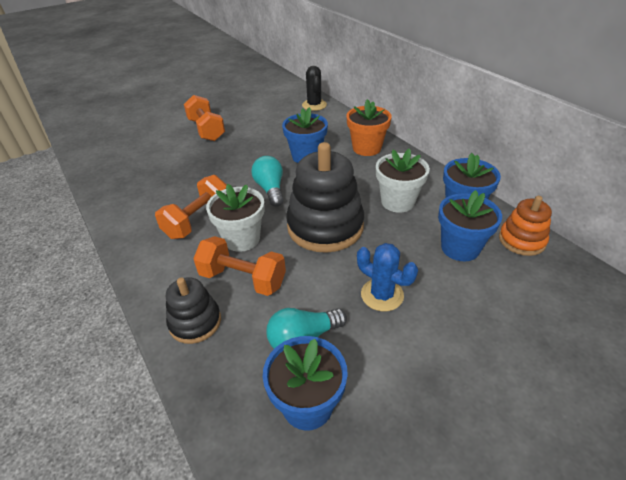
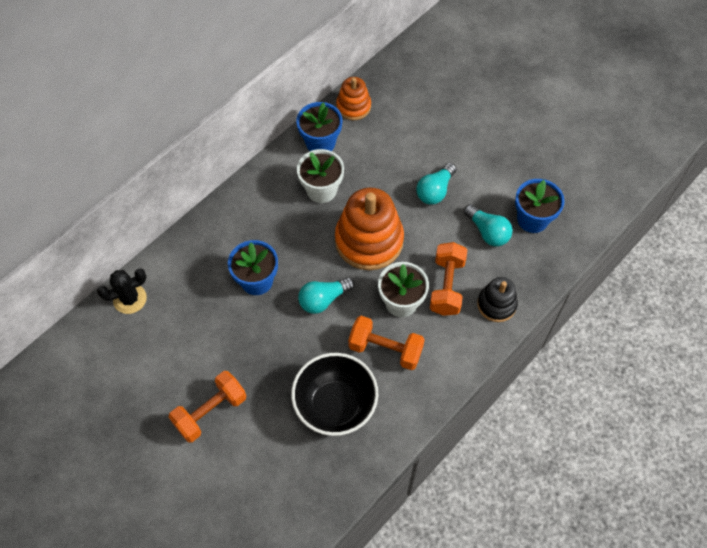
camera: 105 degrees left, 20 degrees up
black stacking toy [286,142,364,253] -> orange stacking toy [335,187,404,270]
orange flower pot [347,99,392,156] -> none
blue cactus [357,243,418,311] -> turquoise light bulb [416,163,456,205]
blue flower pot [438,190,502,261] -> none
none -> black bowl [291,353,378,436]

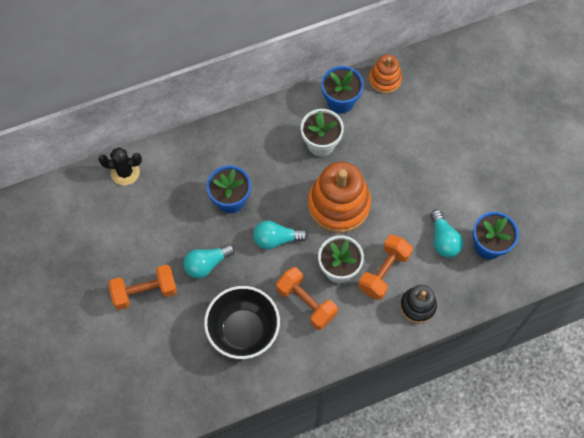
camera: 25 degrees right, 5 degrees up
turquoise light bulb [416,163,456,205] -> turquoise light bulb moved to [183,244,235,279]

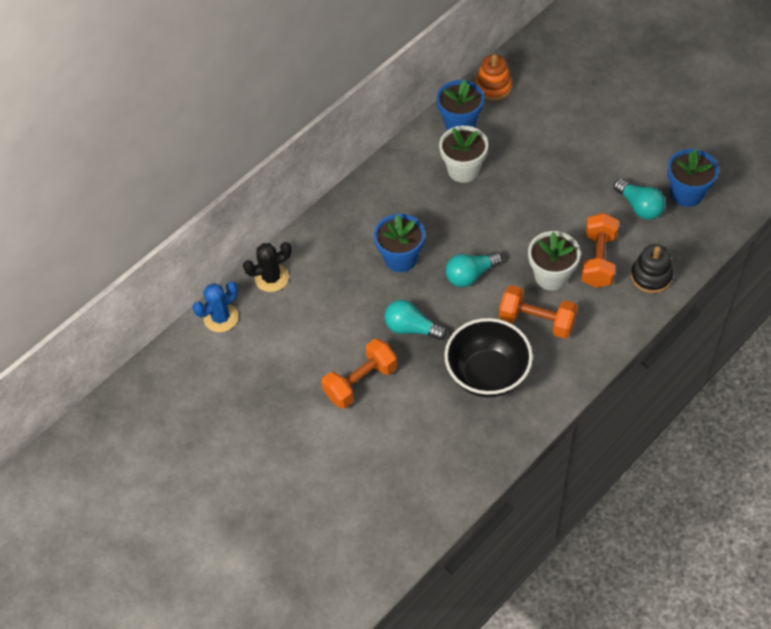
camera: 20 degrees left, 10 degrees down
turquoise light bulb [183,244,235,279] -> turquoise light bulb turned 75 degrees clockwise [384,300,447,340]
orange stacking toy [308,162,371,233] -> none
none -> blue cactus [193,281,238,332]

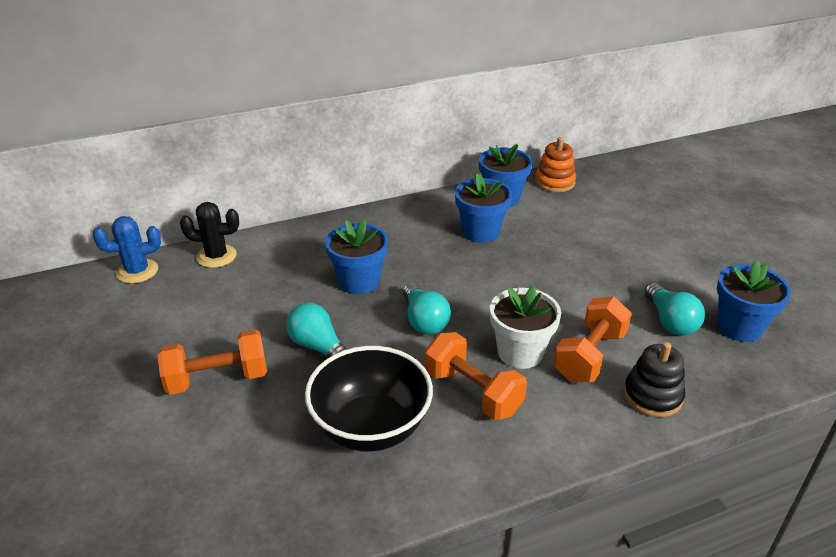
camera: 20 degrees right, 20 degrees down
white flower pot [439,126,488,183] -> blue flower pot [455,173,512,243]
turquoise light bulb [445,251,503,287] -> turquoise light bulb turned 105 degrees counterclockwise [403,283,451,335]

